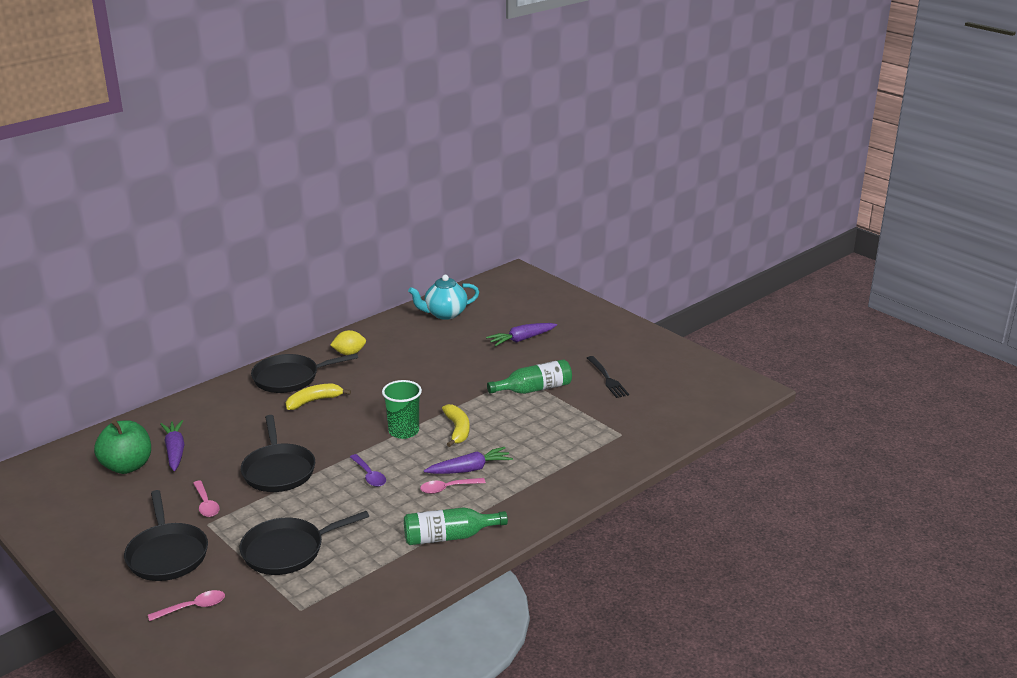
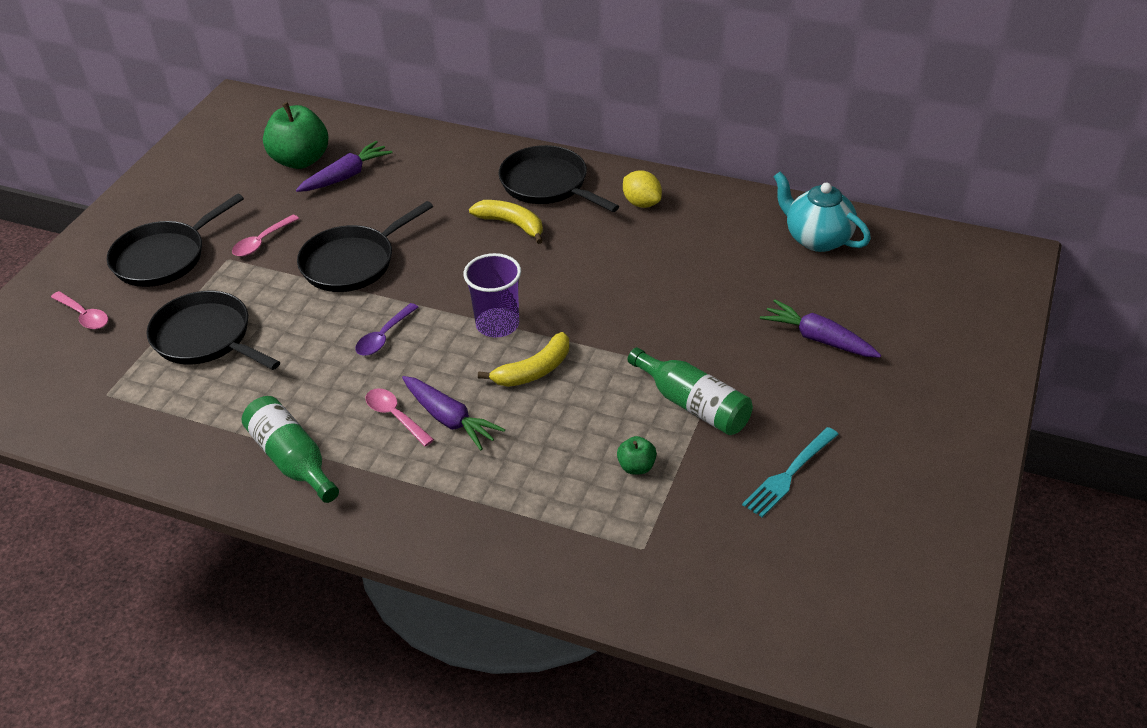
camera: 65 degrees right, 15 degrees up
green cup [382,380,422,439] -> purple cup [463,253,521,337]
black fork [587,356,629,398] -> turquoise fork [742,427,839,517]
none -> green apple [617,436,657,474]

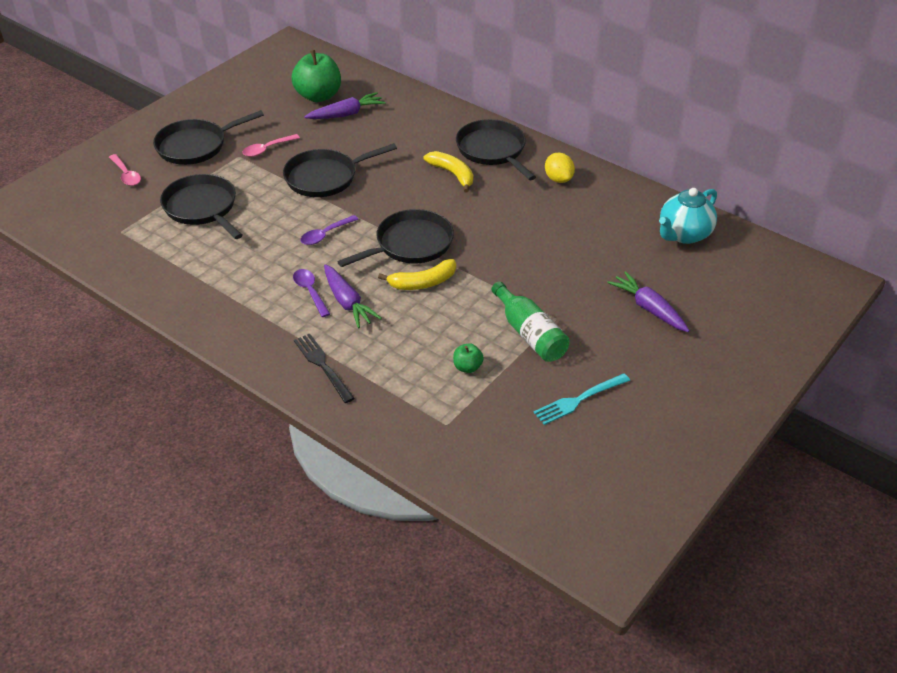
camera: 15 degrees right, 0 degrees up
green bottle [242,396,339,503] -> none
pink spoon [366,388,434,447] -> purple spoon [293,269,330,317]
purple cup [463,253,521,337] -> black pan [337,209,454,267]
turquoise teapot [773,171,871,252] -> turquoise teapot turned 105 degrees counterclockwise [659,188,717,244]
none -> black fork [294,333,355,403]

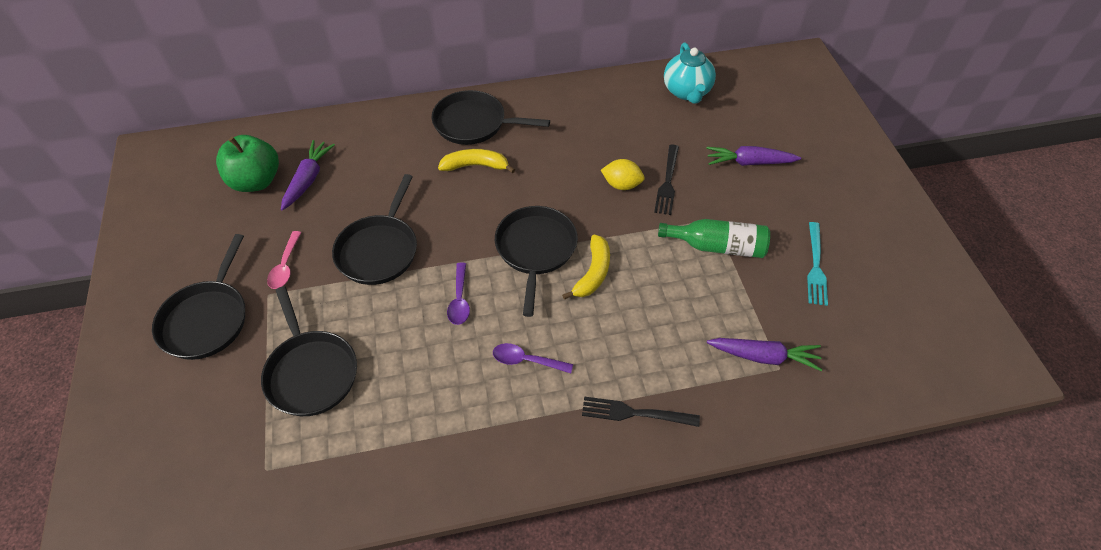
camera: 50 degrees left, 10 degrees up
pink spoon [109,154,141,186] -> none
black pan [160,174,243,239] -> black pan turned 120 degrees counterclockwise [261,286,357,416]
purple carrot [324,264,382,328] -> purple carrot moved to [707,338,823,371]
green apple [453,343,484,373] -> none
yellow lemon [545,152,575,183] -> yellow lemon moved to [601,159,645,190]
none -> black fork [654,145,679,215]

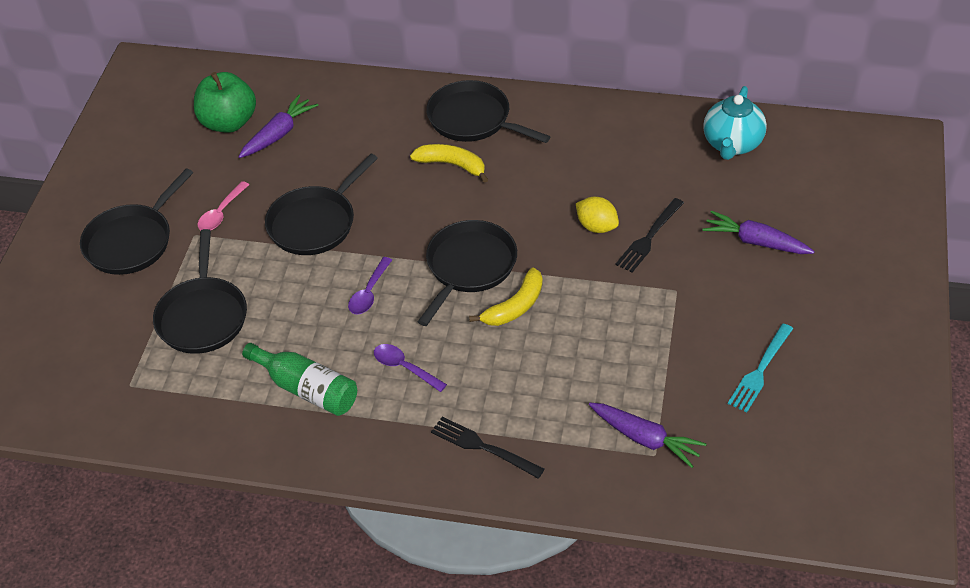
camera: 25 degrees right, 5 degrees down
green bottle [658,219,770,258] -> green bottle moved to [242,343,357,416]

